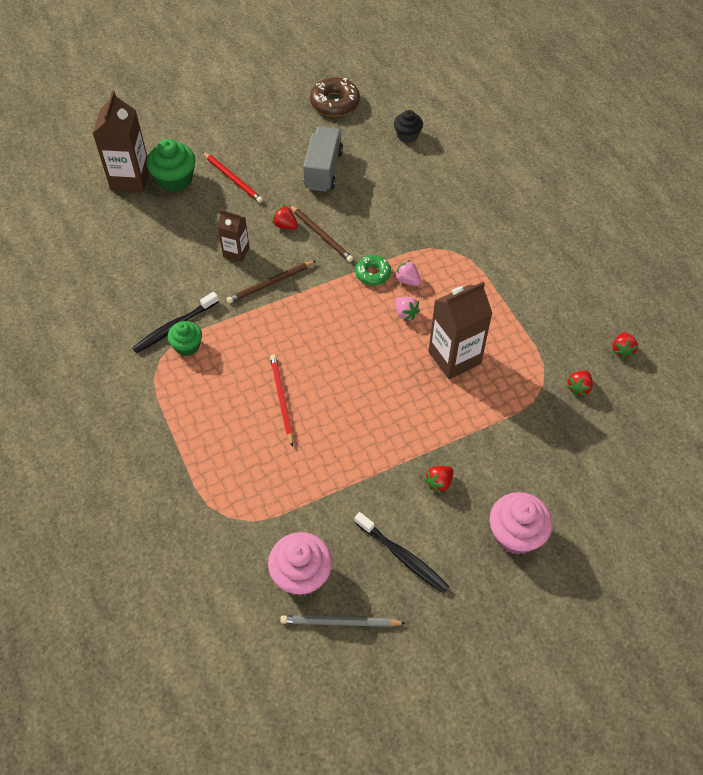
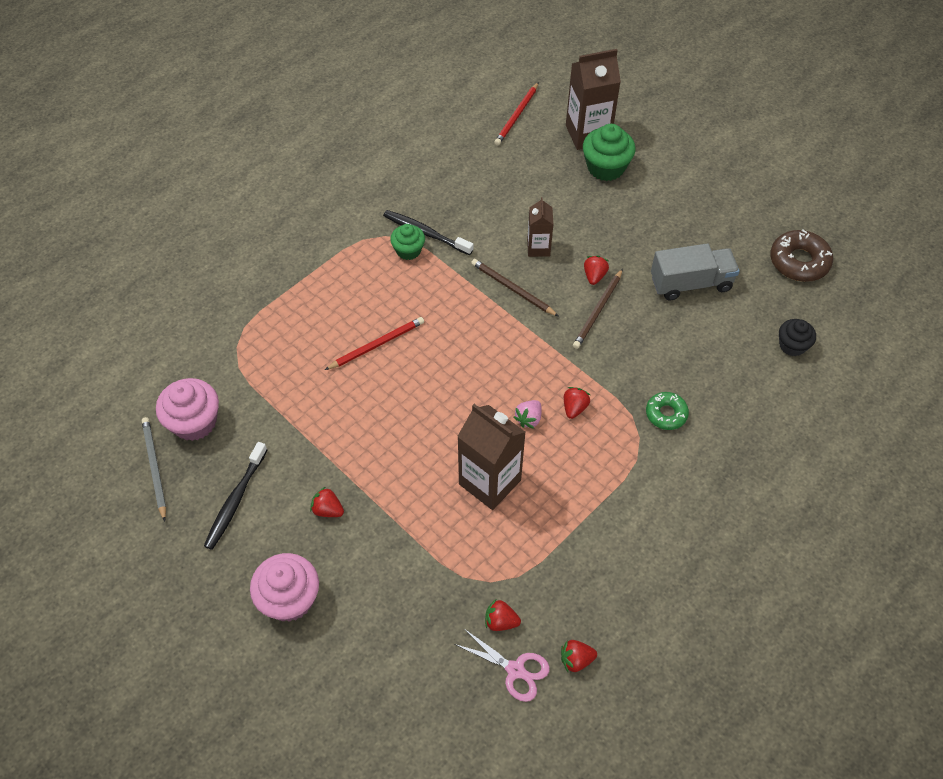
camera: 70 degrees right, 0 degrees up
red pencil [203,152,263,203] -> red pencil moved to [494,83,538,145]
green donut [355,255,391,285] -> green donut moved to [646,392,689,430]
pink strawberry [394,260,421,286] -> red strawberry [564,387,590,419]
none -> pink scissors [455,629,550,702]

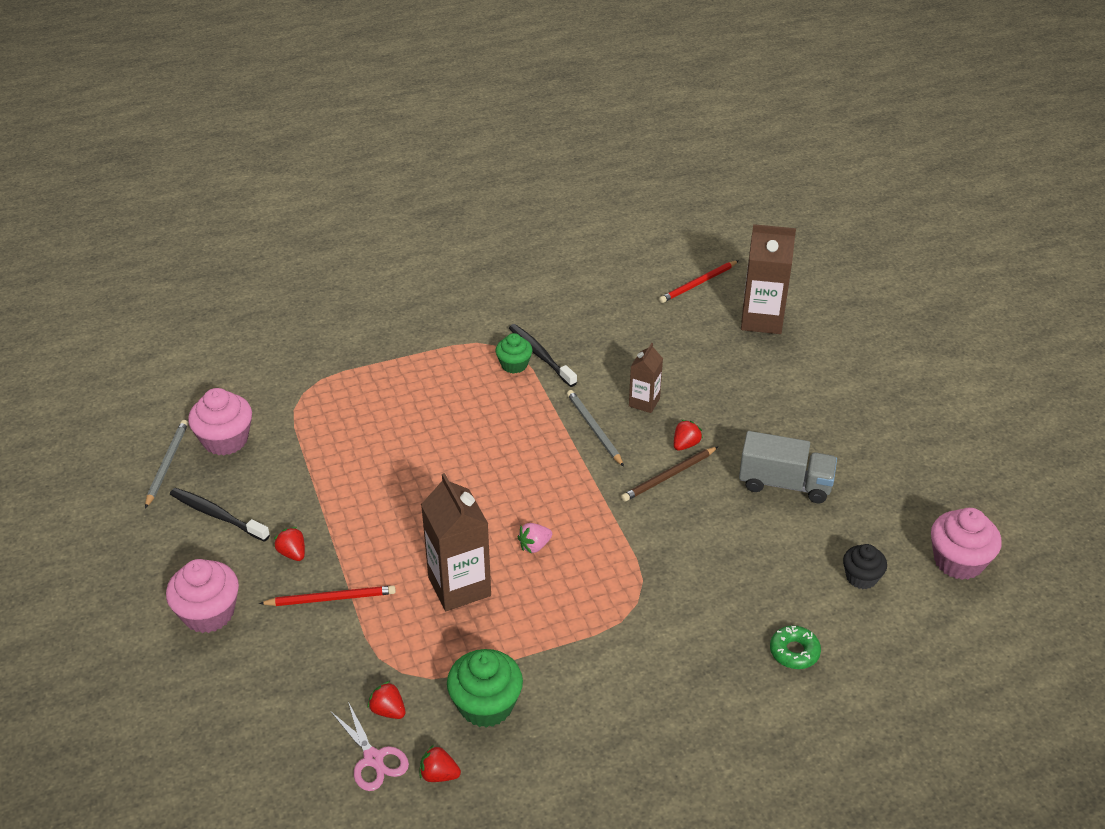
camera: 25 degrees right, 15 degrees down
black toothbrush [204,442,267,550] -> black toothbrush turned 75 degrees clockwise [170,488,270,542]
red pencil [325,317,424,370] -> red pencil moved to [259,586,396,606]
brown pencil [471,259,558,316] -> grey pencil [567,390,624,467]
red strawberry [564,387,590,419] -> none
green cupcake [583,124,635,181] -> green cupcake moved to [447,649,523,728]
green donut [646,392,689,430] -> green donut moved to [770,626,821,669]
brown donut [770,230,833,282] -> none
none -> pink cupcake [931,508,1002,580]

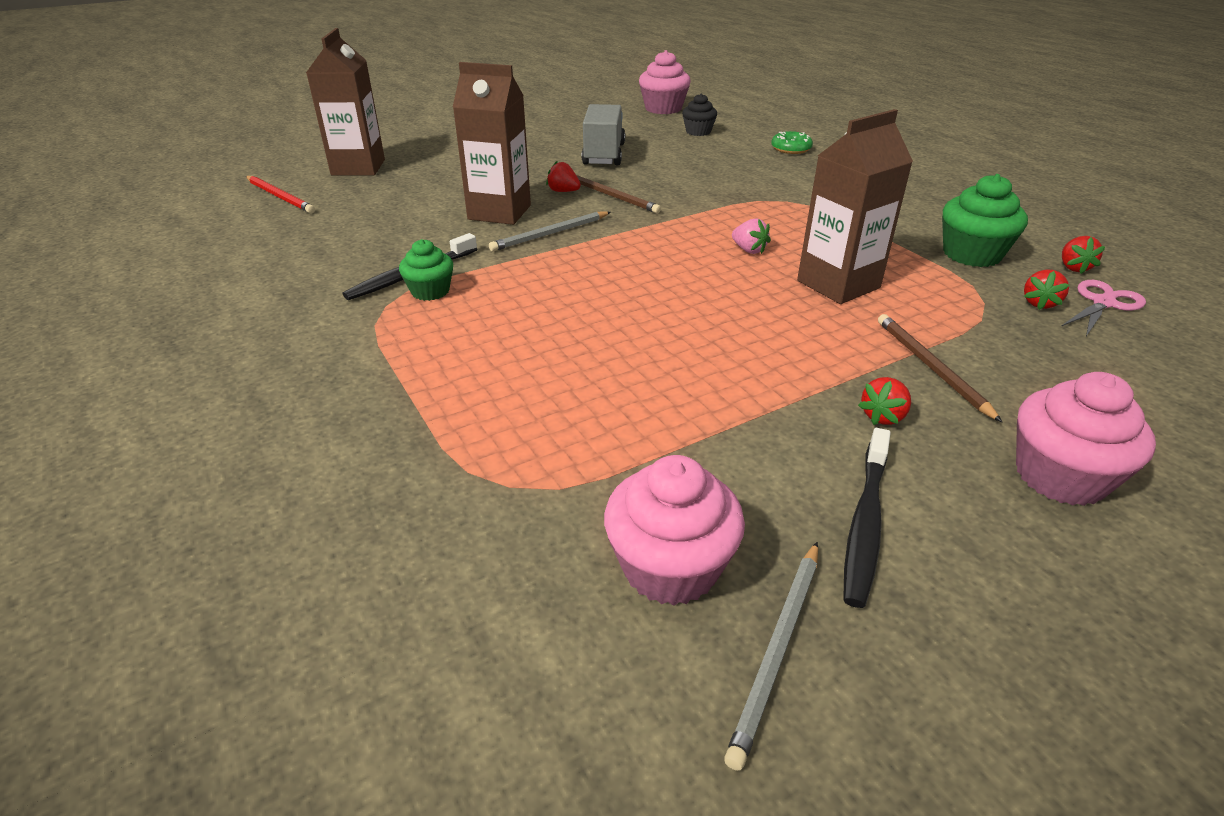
camera: 100 degrees left, 5 degrees down
grey pencil [145,420,188,509] -> grey pencil turned 60 degrees counterclockwise [724,542,818,771]
red pencil [259,586,396,606] -> brown pencil [878,314,1002,422]
brown carton [629,343,663,413] -> brown carton [453,62,531,225], size x1.76

